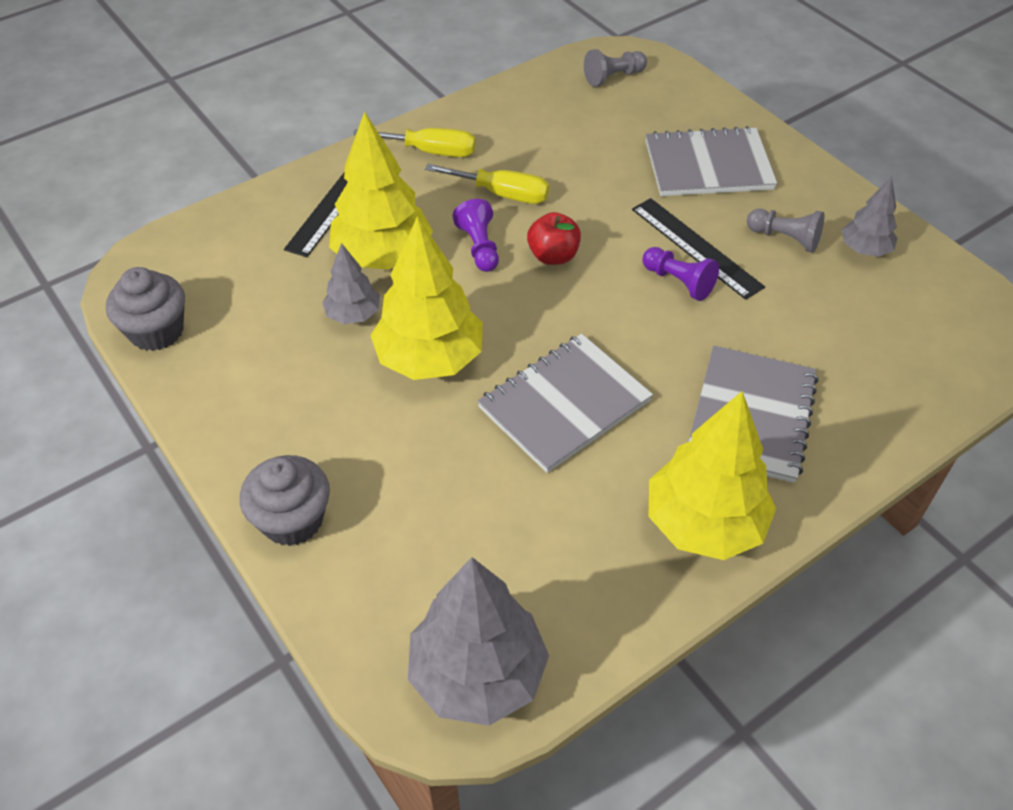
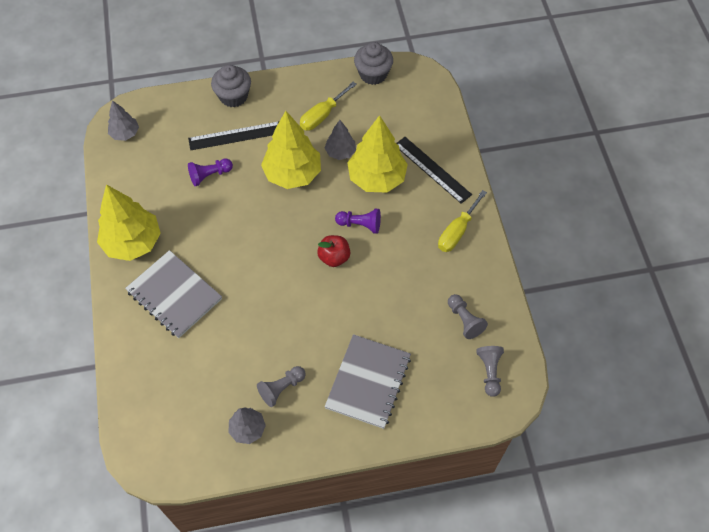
camera: 115 degrees right, 10 degrees up
grey tree [408,557,549,726] -> grey tree [108,100,139,141], size x0.54
yellow screwdriver [425,164,549,204] -> yellow screwdriver moved to [300,82,357,130]
grey notebook [477,334,653,473] -> none
black ruler [632,198,765,300] -> black ruler moved to [188,121,279,150]
purple pawn [642,247,719,301] -> purple pawn moved to [188,159,233,186]
none -> grey pawn [448,294,488,339]

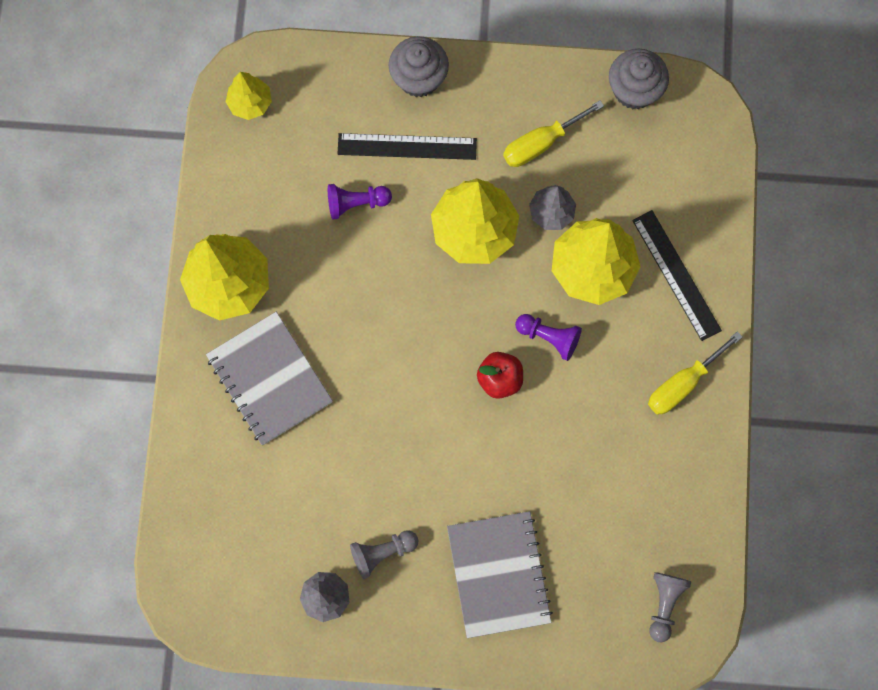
camera: 15 degrees right, 15 degrees up
grey tree [108,100,139,141] -> yellow tree [226,72,272,120]
grey notebook [325,334,411,429] -> grey notebook turned 45 degrees counterclockwise [447,511,553,638]
grey pawn [448,294,488,339] -> none

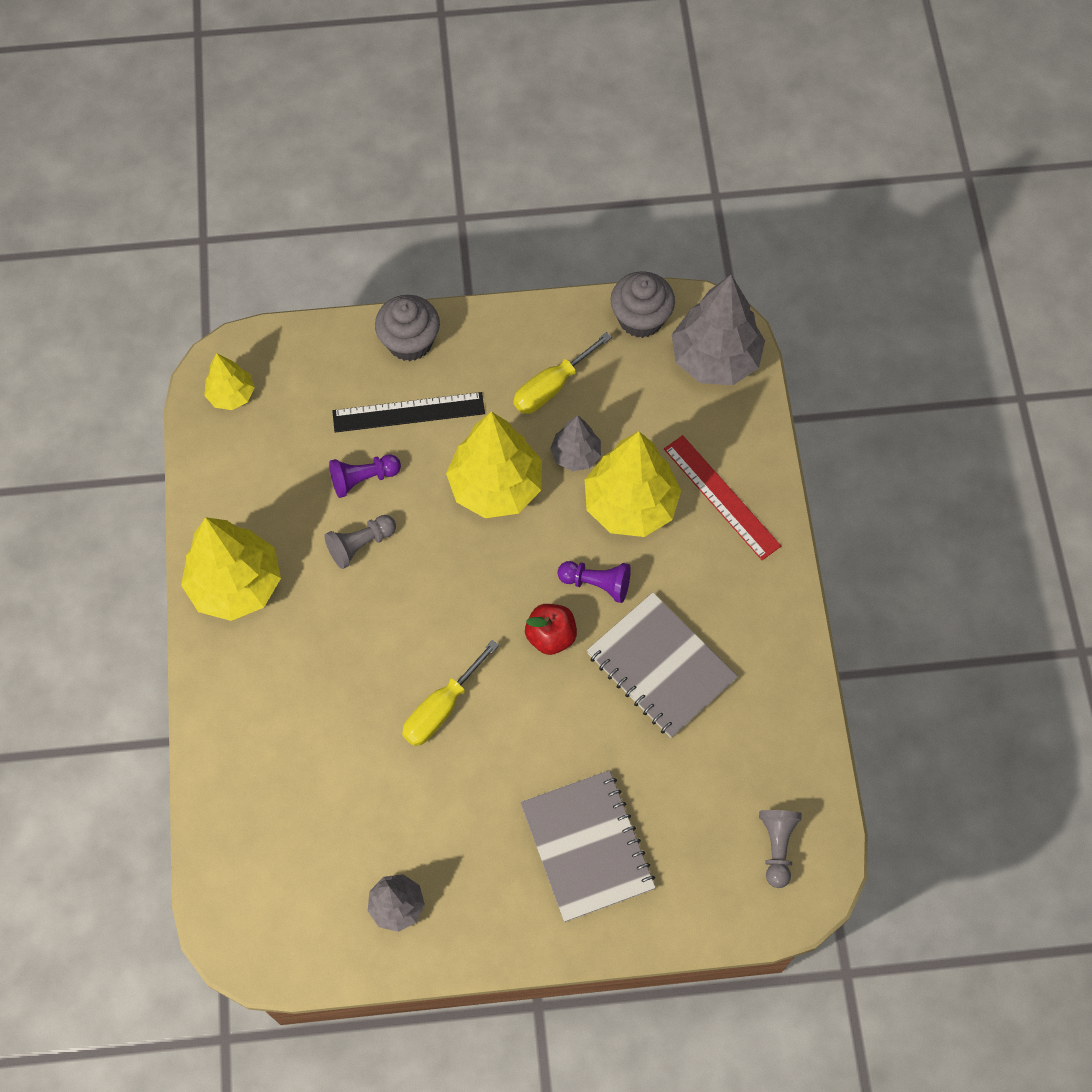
camera: 10 degrees left, 10 degrees down
grey notebook [206,312,333,445] -> grey notebook moved to [587,592,738,738]
grey pawn [350,530,419,579] -> grey pawn moved to [324,515,396,569]
black ruler [632,210,722,341] -> red ruler [664,435,781,560]
yellow screwdriver [648,331,742,415] -> yellow screwdriver moved to [402,640,499,746]
none -> grey tree [672,275,765,385]

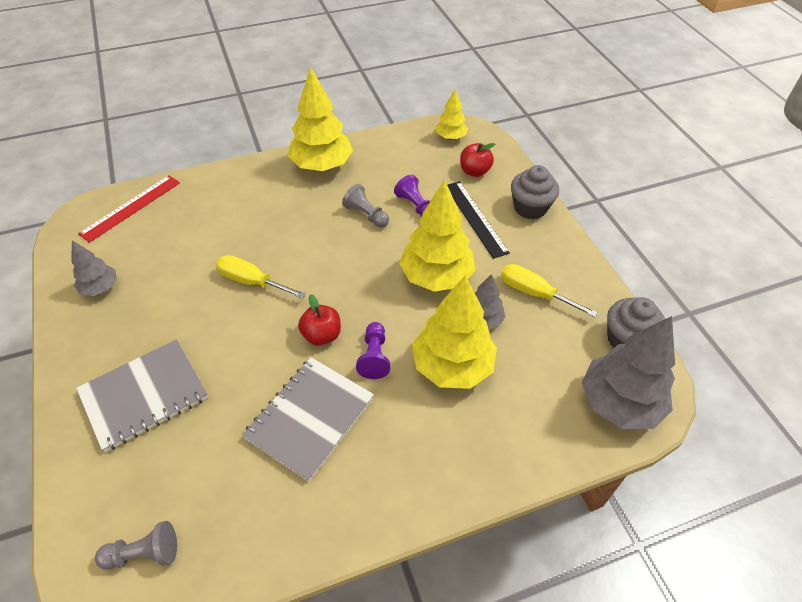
camera: 75 degrees right, 15 degrees down
red ruler [664,435,781,560] -> red ruler moved to [78,175,180,243]
none -> red apple [460,143,495,177]

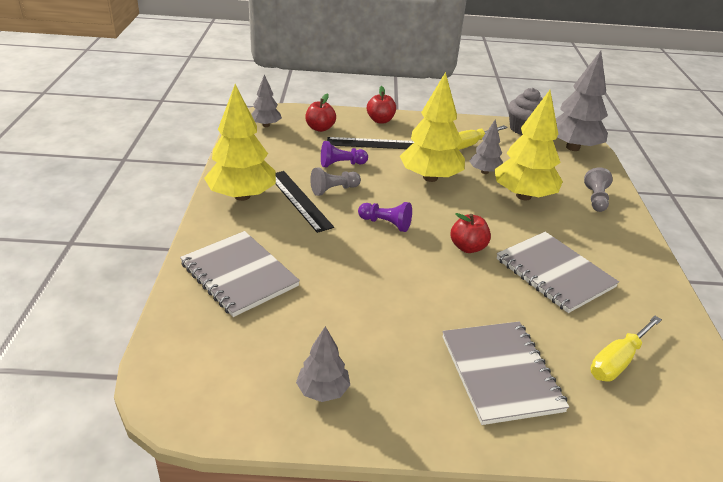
camera: 70 degrees left, 15 degrees down
red ruler [78,175,180,243] -> none
grey pawn [95,521,177,570] -> grey pawn moved to [584,168,613,212]
yellow screwdriver [216,255,306,299] -> yellow screwdriver moved to [590,316,662,382]
purple pawn [356,322,390,379] -> purple pawn moved to [358,202,412,232]
yellow tree [435,89,468,140] -> grey tree [251,74,282,127]
grey cupcake [511,165,559,219] -> red apple [367,86,396,124]
none -> grey notebook [180,231,300,317]
none -> black ruler [276,171,334,233]

